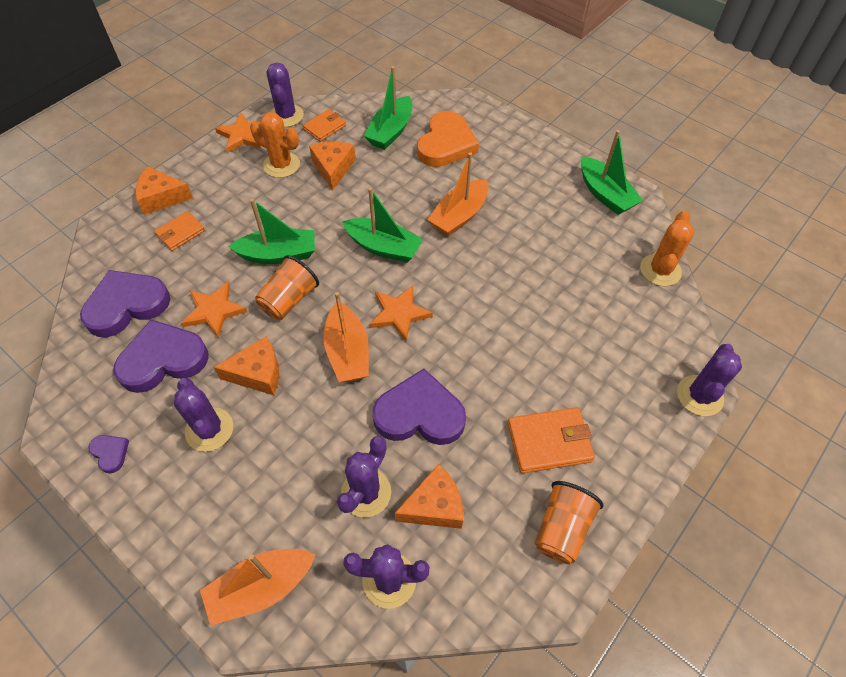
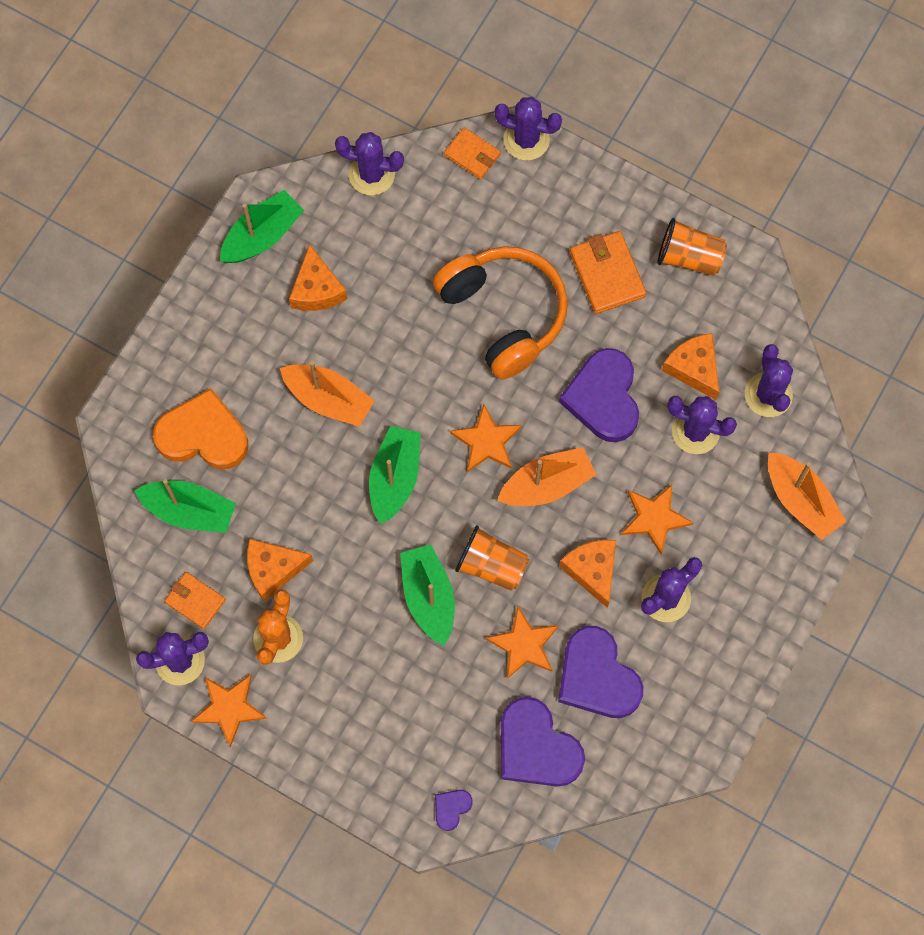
camera: 100 degrees left, 15 degrees up
purple heart [88,435,129,473] -> purple heart moved to [435,790,473,831]
orange cheese [135,166,193,215] -> orange cheese moved to [289,245,347,311]
orange wallet [154,211,205,251] -> orange wallet moved to [444,127,501,179]
orange cactus [640,211,694,286] -> purple cactus [335,132,404,195]
none -> orange headphones [433,246,568,380]
none -> orange star [621,484,693,555]

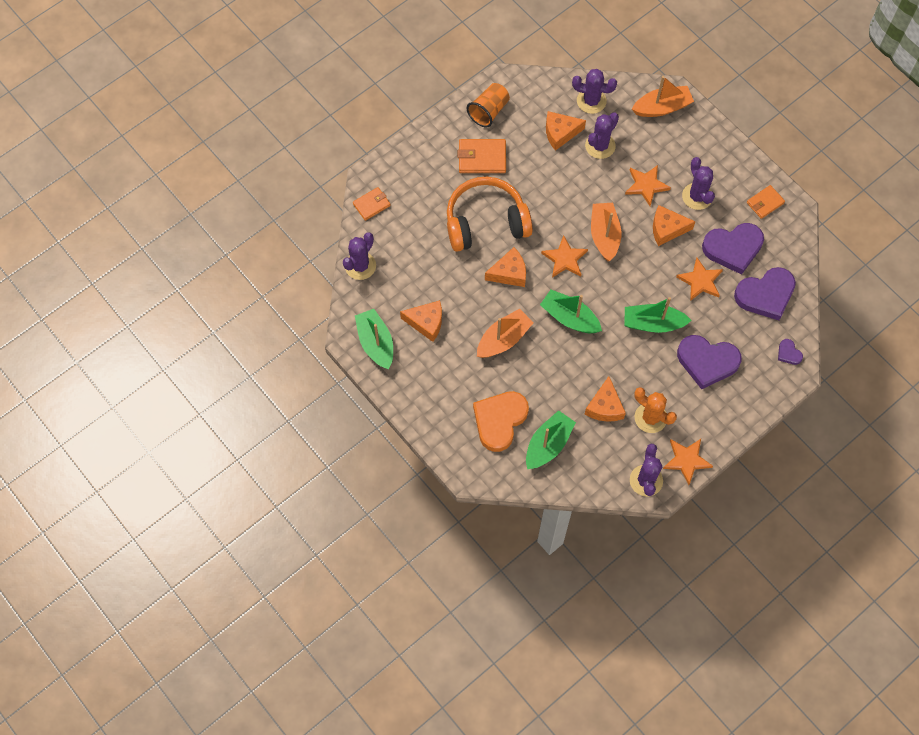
camera: 70 degrees left, 5 degrees down
orange wallet [164,572,226,629] -> orange wallet moved to [747,185,785,219]
orange cup [455,525,529,591] -> none
purple cactus [495,97,562,161] -> none
purple heart [559,348,639,442] -> purple heart moved to [677,335,742,389]
none -> orange cheese [485,247,526,287]

